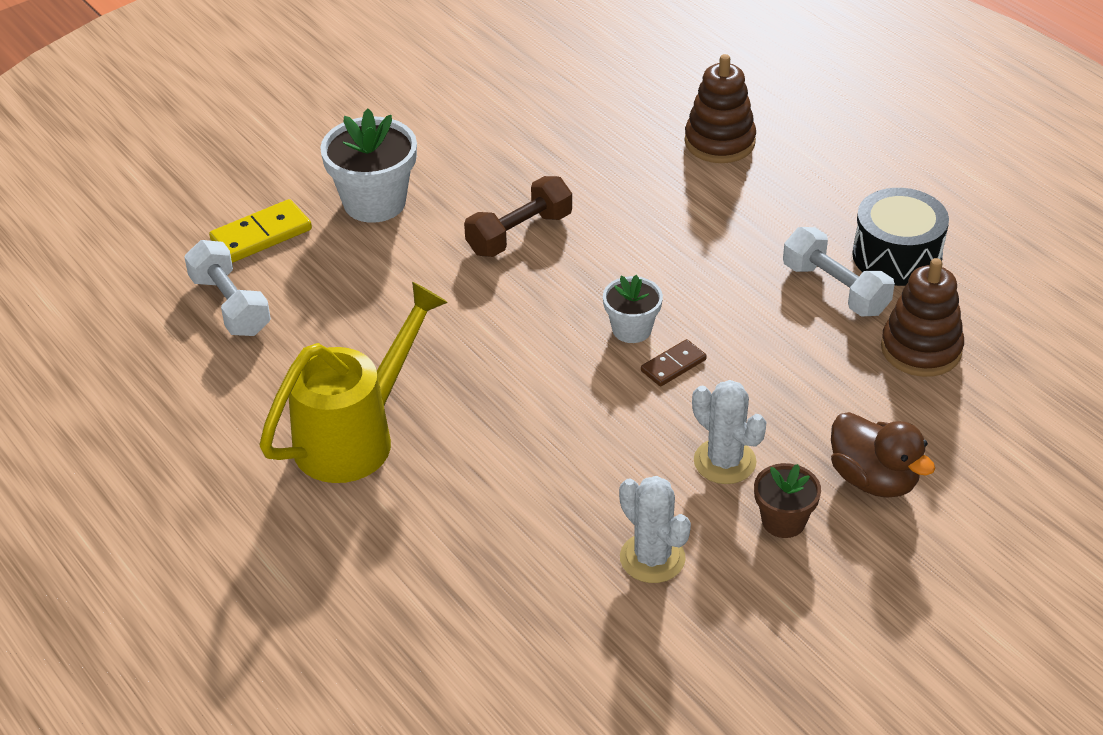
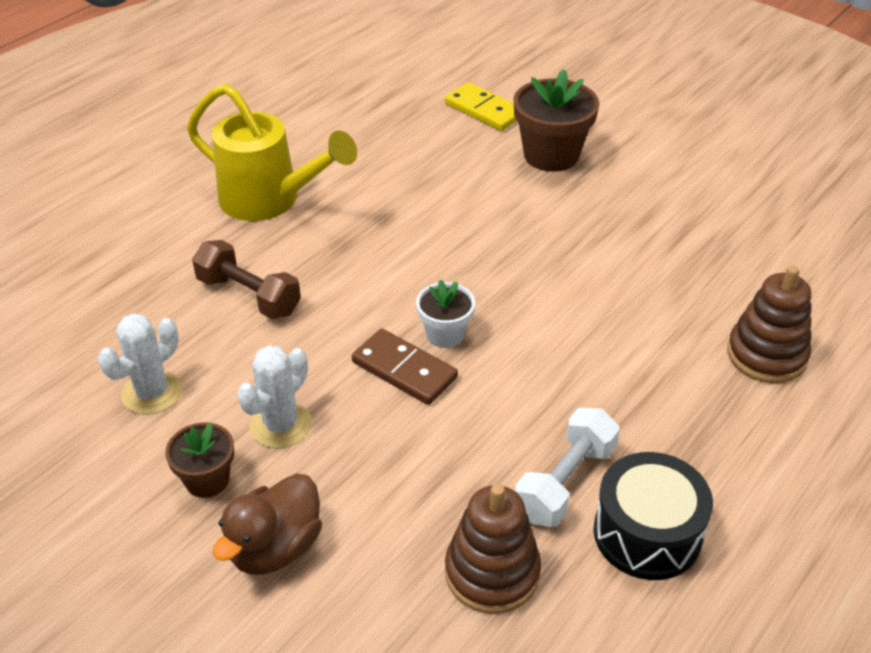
camera: 75 degrees right, 0 degrees up
white dumbbell [184,240,271,336] -> none
white flower pot [320,109,417,223] -> brown flower pot [513,69,599,172]
brown dumbbell [464,176,572,257] -> brown dumbbell moved to [192,240,301,319]
brown domino [641,339,707,387] -> brown domino [352,328,458,405], size x1.61

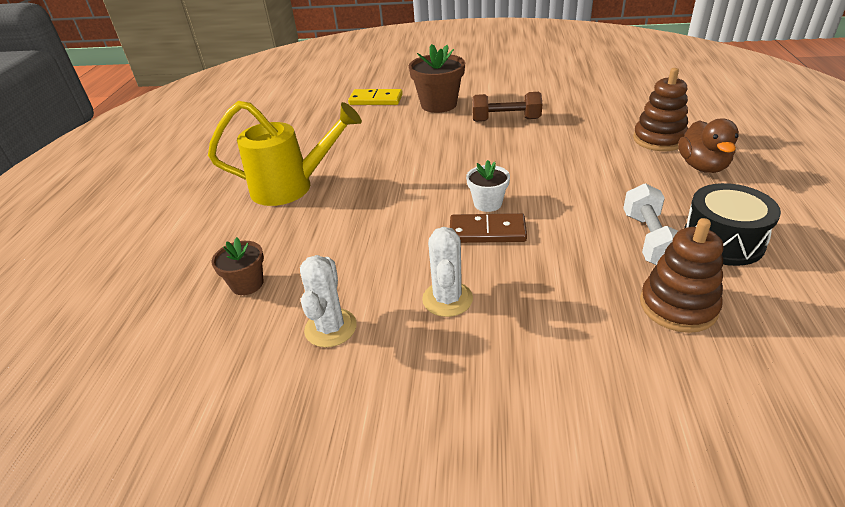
camera: 30 degrees left, 5 degrees down
brown flower pot [165,422,234,498] -> brown flower pot moved to [212,237,264,295]
brown dumbbell [192,240,301,319] -> brown dumbbell moved to [472,92,542,122]
brown duck [213,474,322,575] -> brown duck moved to [678,118,739,173]

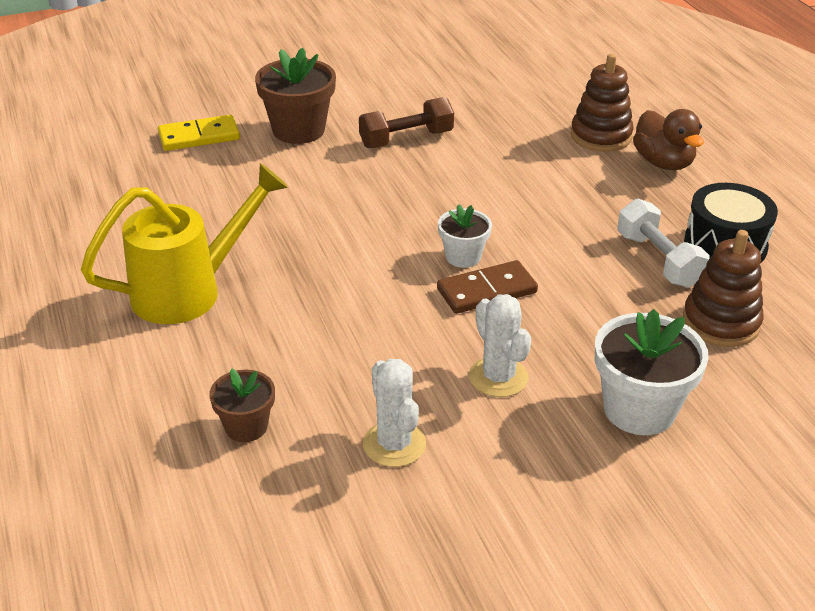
camera: 30 degrees left, 0 degrees up
none -> white flower pot [594,309,709,435]

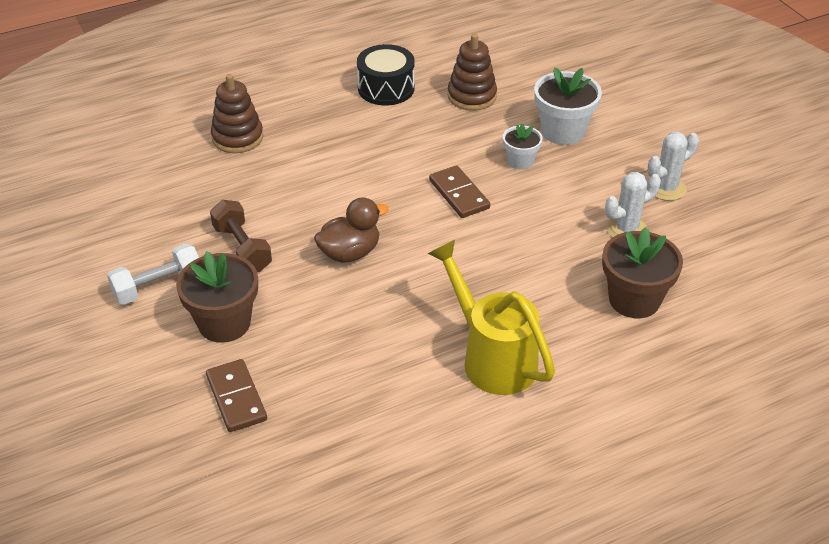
camera: 95 degrees left, 5 degrees up
yellow domino [158,115,240,151] -> brown domino [206,359,267,432]
brown flower pot [209,369,275,442] -> brown flower pot [602,227,683,318], size x1.72
white flower pot [438,204,492,268] -> white flower pot moved to [503,123,543,170]
white cactus [469,294,531,397] -> white cactus moved to [647,132,699,201]
white dumbbell [617,199,709,288] -> white dumbbell moved to [107,244,199,305]
brown duck [633,109,704,170] -> brown duck moved to [314,197,389,263]

